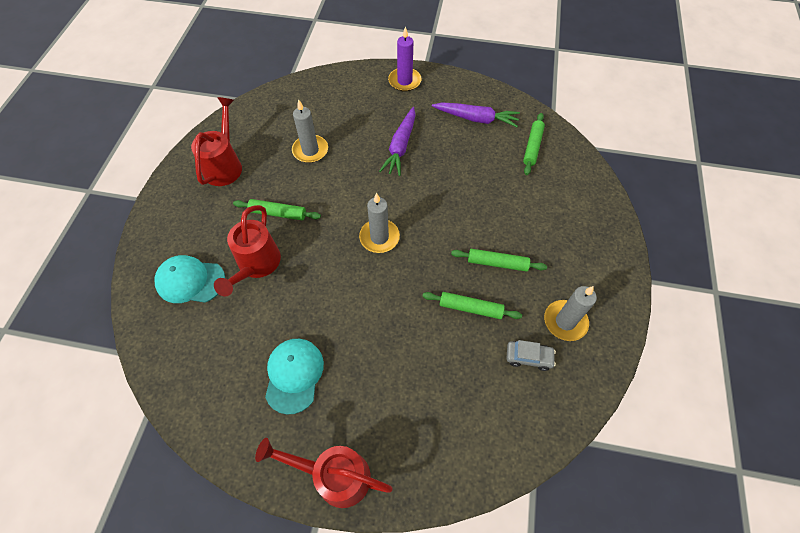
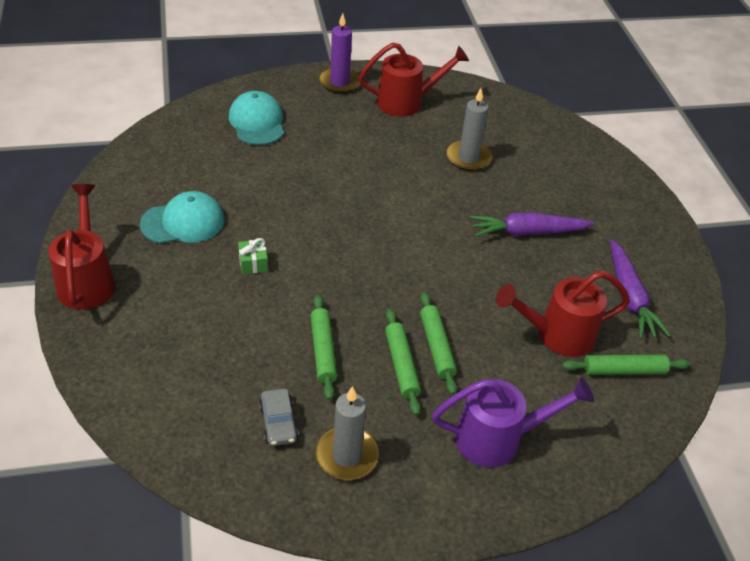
camera: 65 degrees right, 15 degrees down
red watering can [214,205,281,296] -> red watering can moved to [496,271,630,357]
green rolling pin [233,199,321,220] -> green rolling pin moved to [420,292,457,395]
grey candle [359,193,400,253] -> none
purple candle [388,26,422,91] -> purple candle moved to [319,13,360,93]
none -> green gift [238,238,268,274]
none -> purple watering can [432,378,594,467]

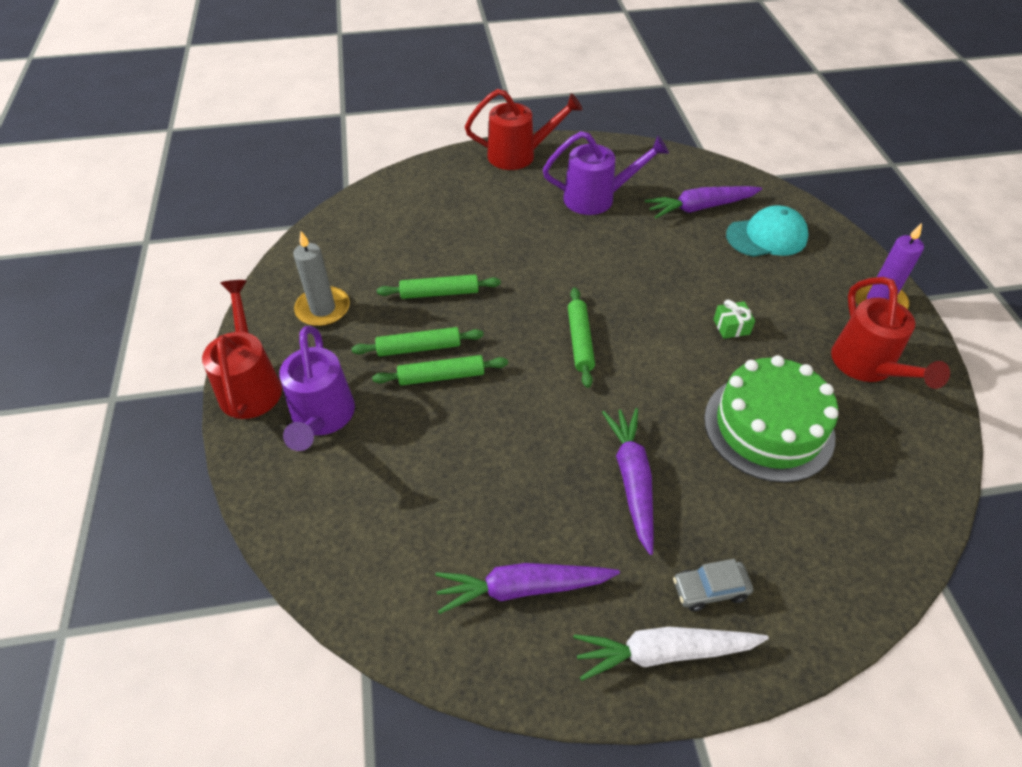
camera: 95 degrees right, 5 degrees up
turquoise cap [140,191,224,244] -> purple watering can [543,131,669,215]
green gift [238,238,268,274] -> green gift moved to [713,300,755,339]
grey car [259,388,299,446] -> grey car moved to [673,559,753,611]
grey candle [446,88,492,171] -> green cake [704,355,838,482]
red watering can [496,271,630,357] -> red watering can moved to [202,280,282,419]
green rolling pin [562,355,691,375] -> green rolling pin moved to [568,288,595,388]
none -> white carrot [573,627,769,681]
none -> purple carrot [645,186,762,219]

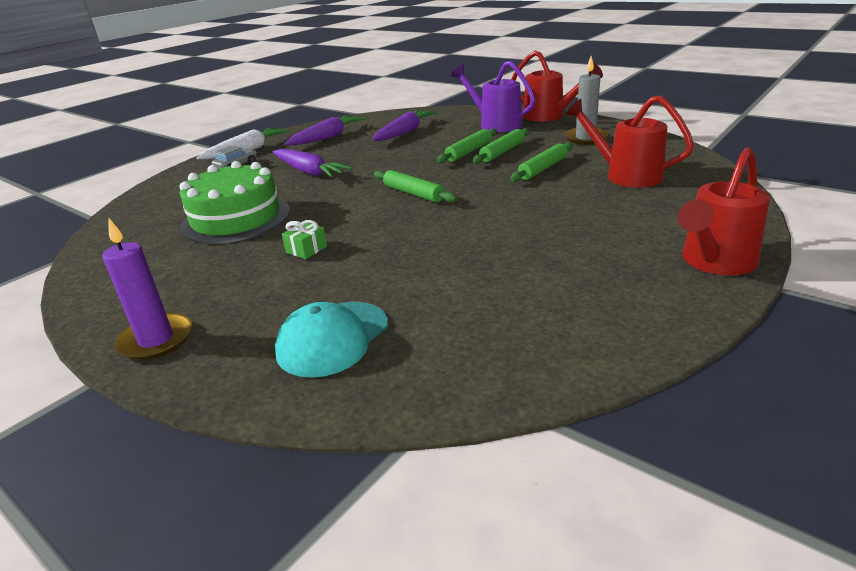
camera: 140 degrees right, 20 degrees down
purple watering can [543,131,669,215] -> none
purple carrot [645,186,762,219] -> purple carrot moved to [372,110,437,141]
red watering can [831,277,950,389] -> red watering can moved to [565,95,694,188]

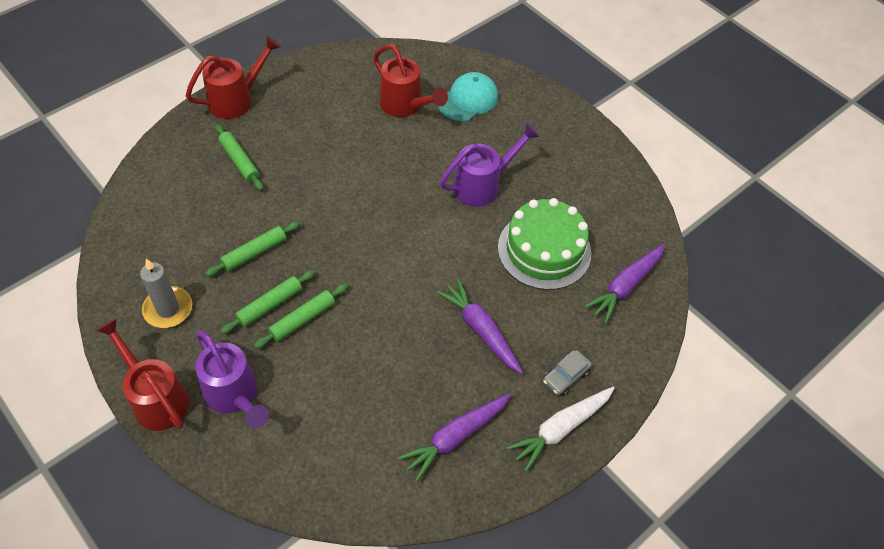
camera: 175 degrees left, 25 degrees up
purple candle [102,218,192,360] -> none
green gift [282,220,327,259] -> purple watering can [440,123,540,207]
purple carrot [372,110,437,141] -> purple carrot moved to [584,244,665,324]
green rolling pin [374,170,457,203] -> green rolling pin moved to [215,124,264,191]
red watering can [565,95,694,188] -> red watering can moved to [373,44,448,117]

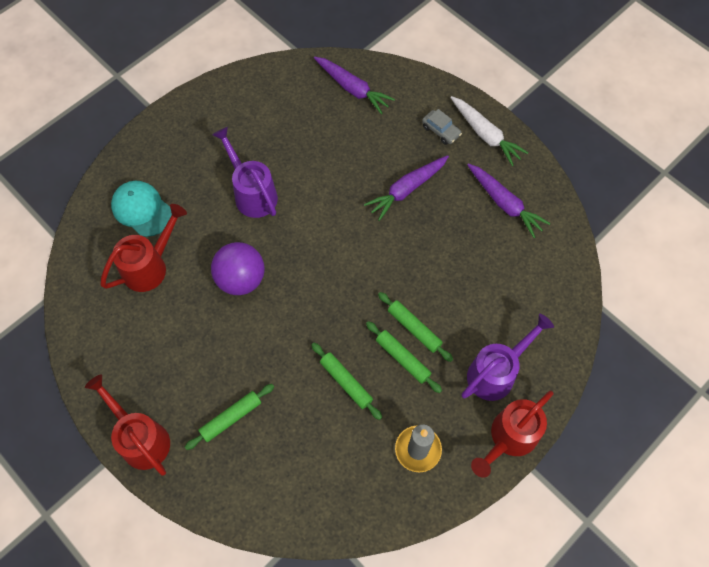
camera: 90 degrees left, 10 degrees up
green cake [498,198,591,290] -> none
none -> purple ball [211,242,265,295]

